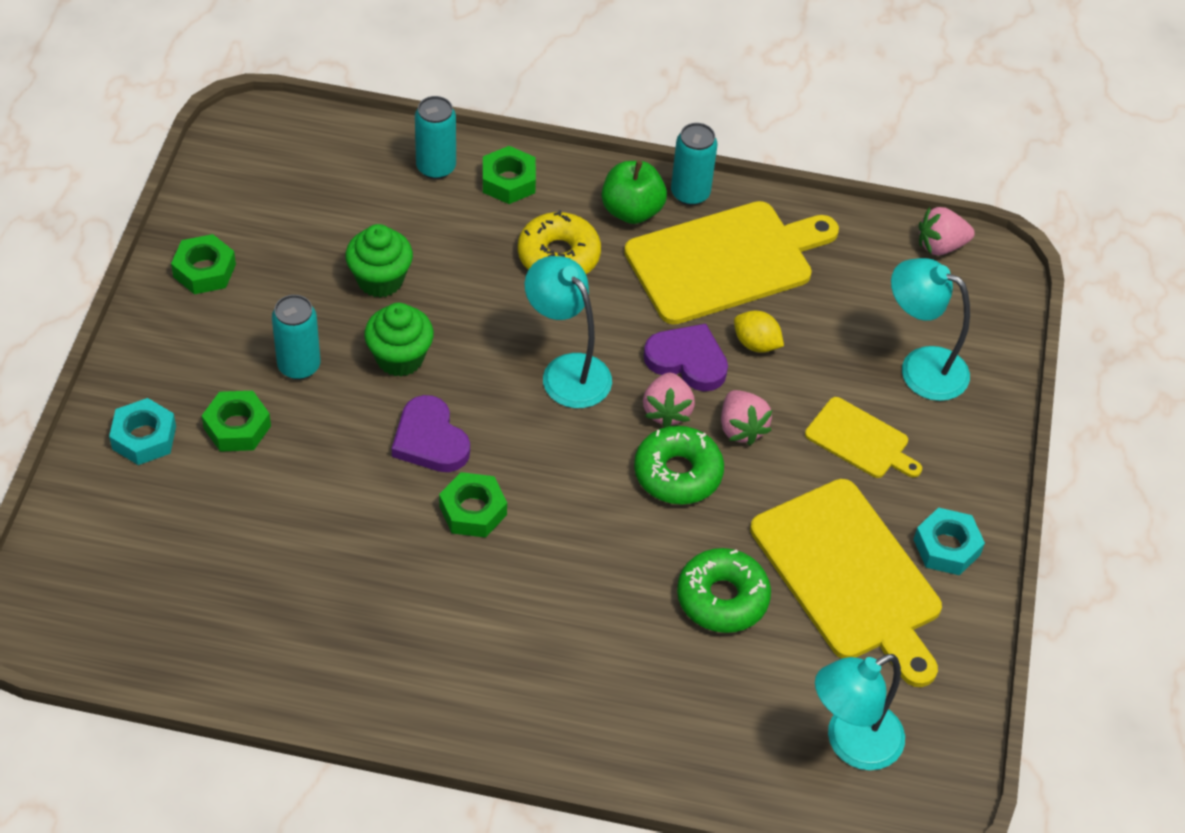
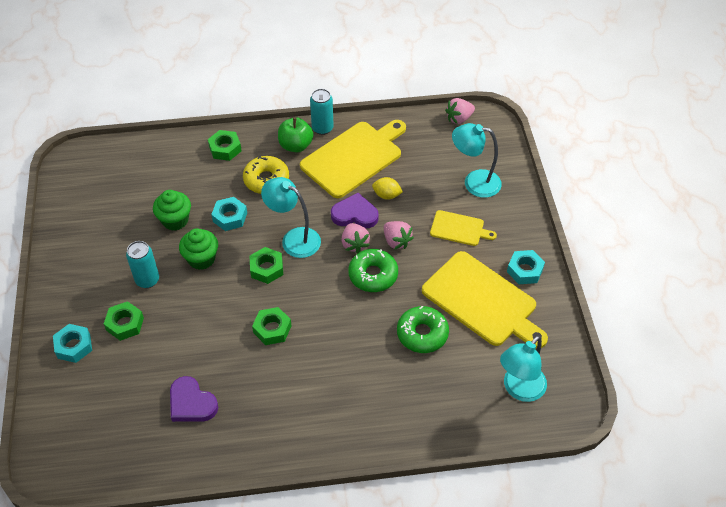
camera: 15 degrees left, 0 degrees up
green nut [171,234,236,294] -> green nut moved to [249,247,283,284]
purple heart [392,395,470,472] -> purple heart moved to [170,376,218,422]
turquoise can [415,96,456,179] -> none
none -> turquoise nut [211,197,247,231]

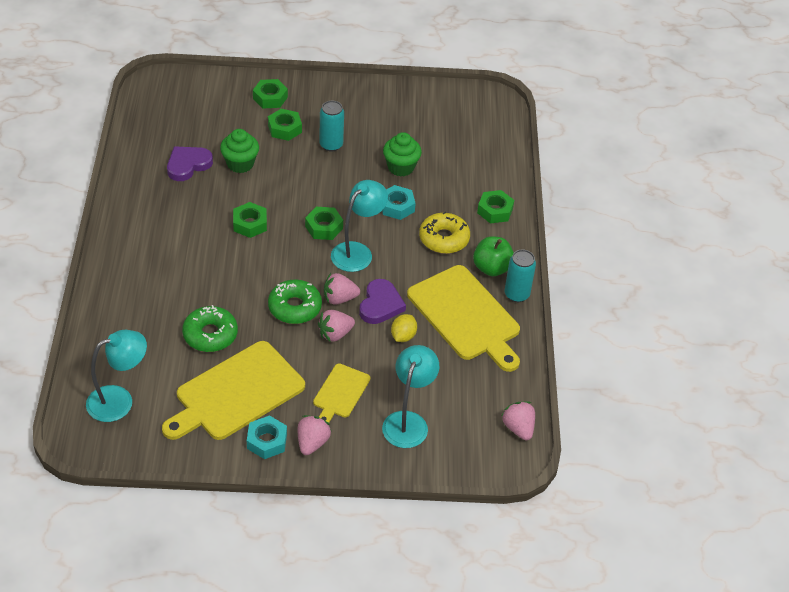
camera: 95 degrees right, 5 degrees down
turquoise nut [53,324,92,363] -> green nut [253,79,288,108]
green cupcake [179,228,218,270] -> green cupcake moved to [220,129,259,173]
turquoise lamp [500,336,547,402] -> turquoise lamp turned 105 degrees clockwise [86,330,147,422]
none -> pink strawberry [298,415,331,455]

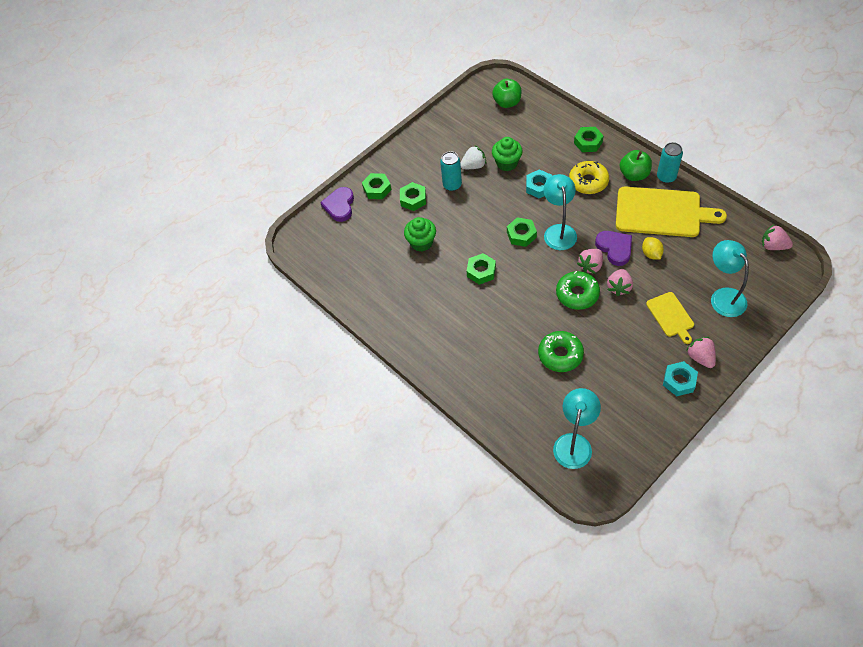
camera: 35 degrees left, 10 degrees up
yellow cutting board [162,341,305,440] -> none
purple heart [167,147,213,181] -> purple heart moved to [320,187,354,222]
none -> white strawberry [460,145,486,169]
none -> green apple [492,79,522,108]

